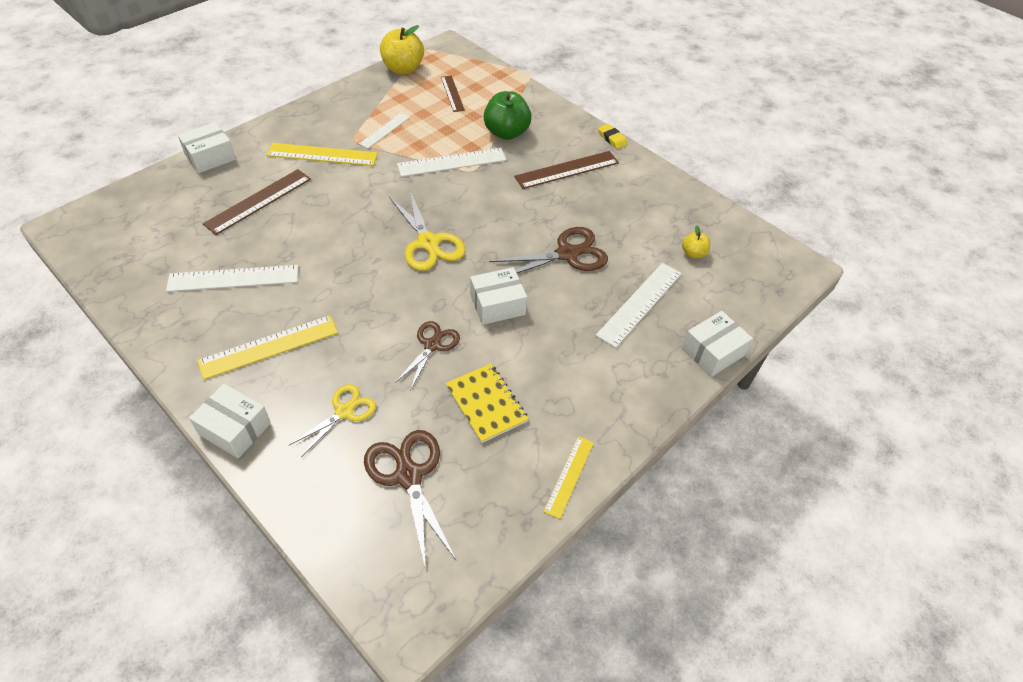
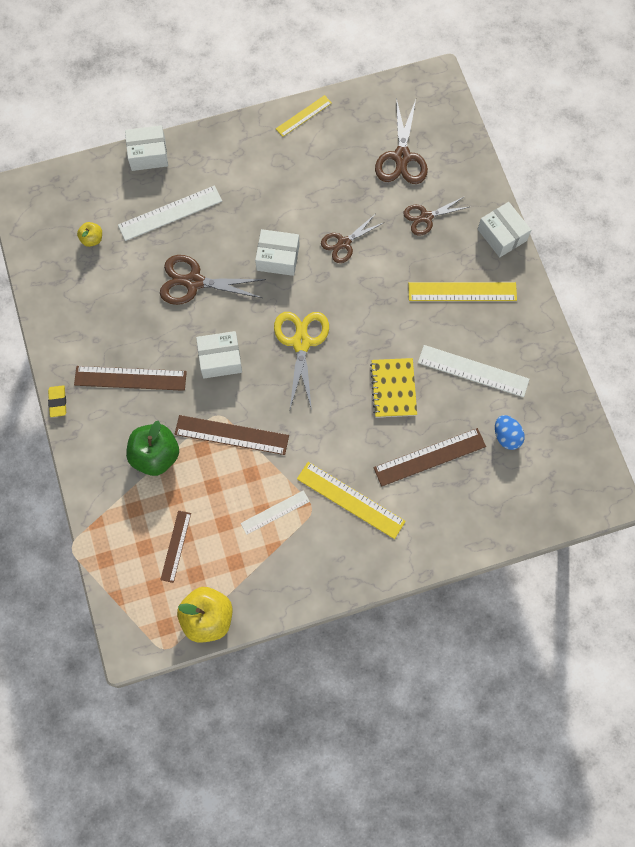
camera: 150 degrees left, 20 degrees up
white box [178,122,236,173] -> white box moved to [196,331,242,378]
yellow scissors [289,384,376,457] -> brown scissors [403,196,469,236]
white ruler [397,148,506,177] -> brown ruler [175,415,289,455]
yellow notebook [446,364,528,443] -> yellow notebook moved to [370,358,417,418]
none -> blue egg [495,415,525,450]

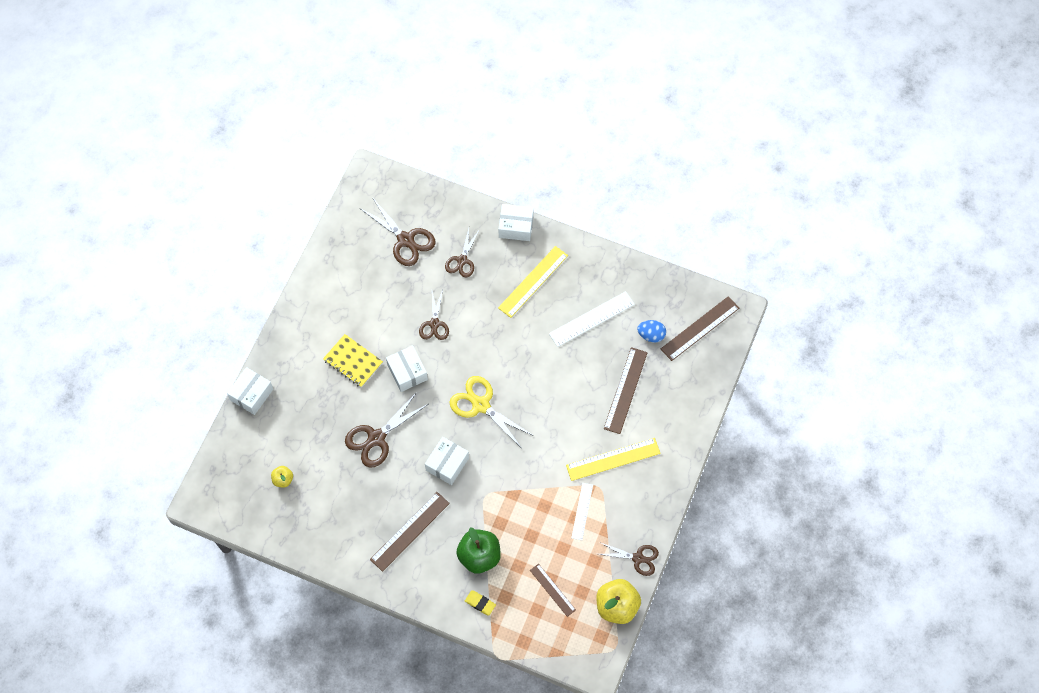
camera: 50 degrees left, 5 degrees down
yellow eraser [48,385,66,417] -> yellow eraser moved to [465,590,496,616]
white ruler [118,186,222,241] -> none
brown ruler [175,415,289,455] -> brown ruler moved to [661,296,739,361]
white box [255,229,300,276] -> white box turned 75 degrees counterclockwise [386,345,428,392]
yellow ruler [276,95,332,137] -> none
yellow notebook [370,358,417,418] -> yellow notebook moved to [323,334,383,388]
none -> brown scissors [599,542,659,576]

